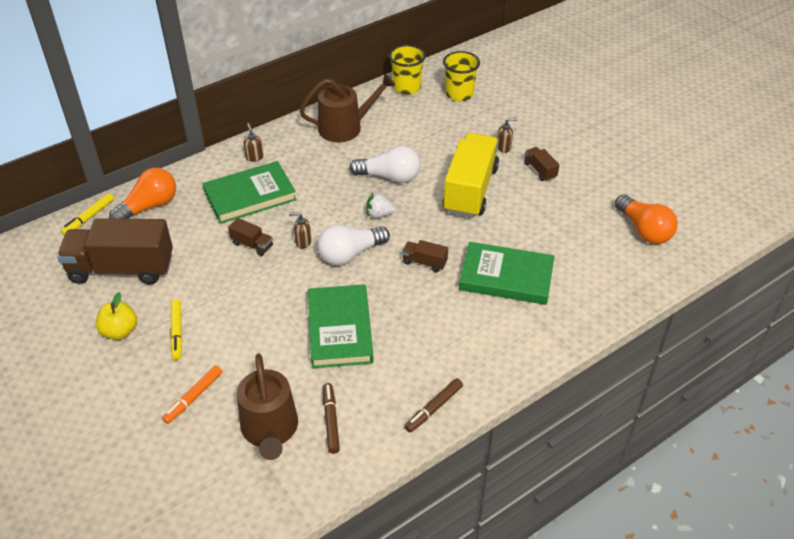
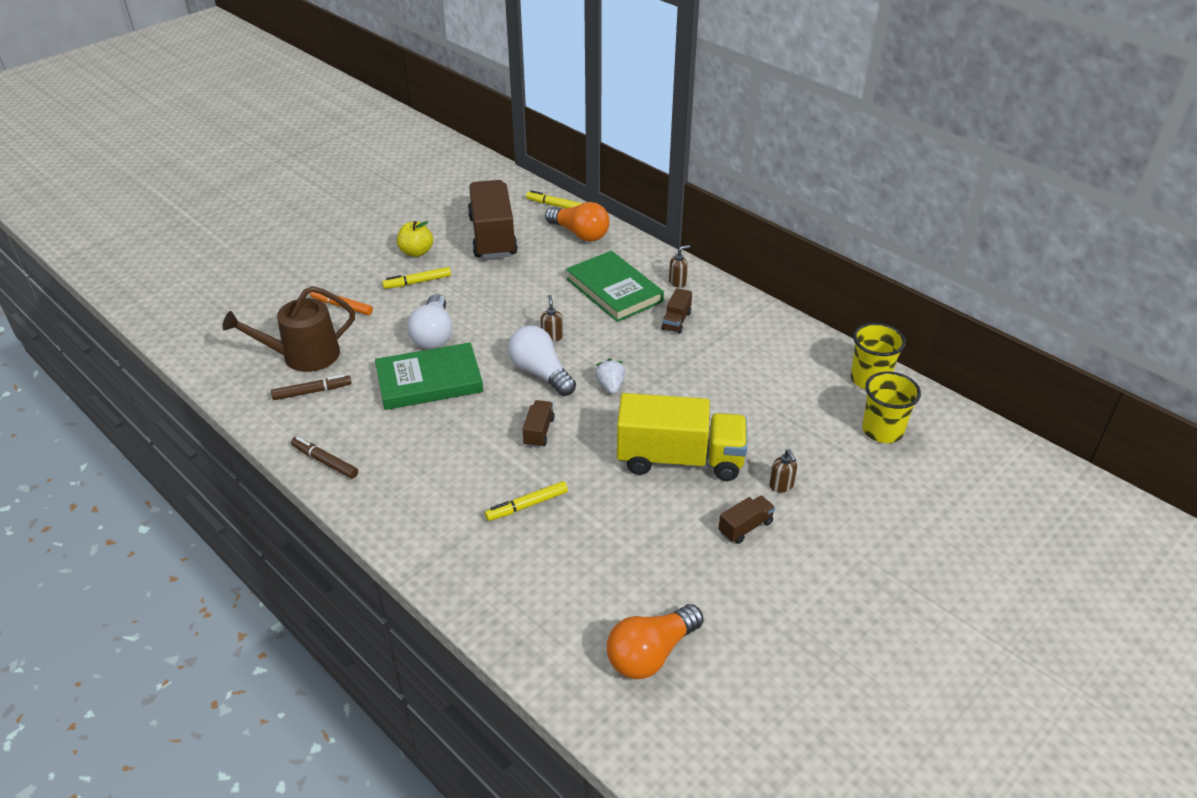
camera: 80 degrees right, 5 degrees down
brown truck [228,218,273,256] -> brown truck moved to [661,288,692,334]
brown watering can [300,74,395,142] -> none
white light bulb [349,145,421,183] -> white light bulb moved to [408,294,453,349]
green book [459,242,554,305] -> yellow marker [485,481,568,521]

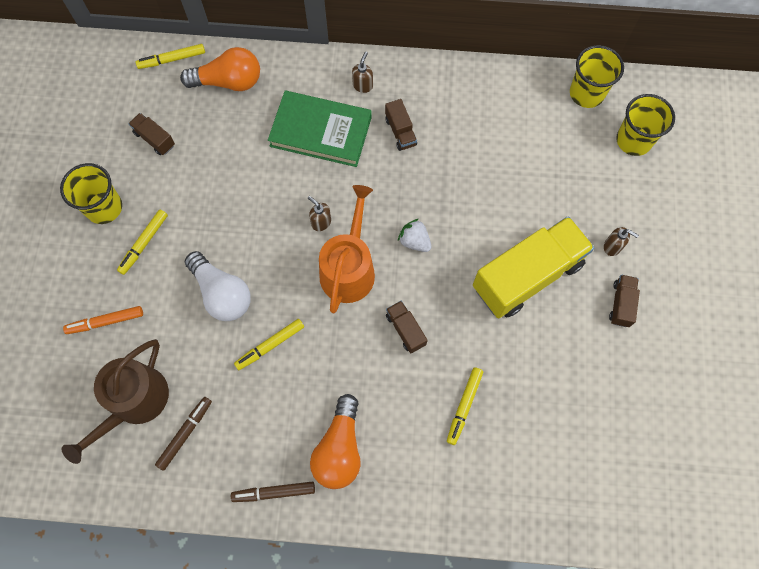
camera: 40 degrees left, 30 degrees up
green book [375,343,483,410] -> yellow marker [234,319,304,370]
yellow apple [397,221,433,257] -> yellow cup [60,163,122,224]
brown truck [468,180,518,259] -> brown truck [129,113,175,155], size x0.43
white light bulb [508,325,576,396] -> orange watering can [319,185,375,313]
orange light bulb [607,604,704,679] -> orange light bulb moved to [310,394,361,489]

